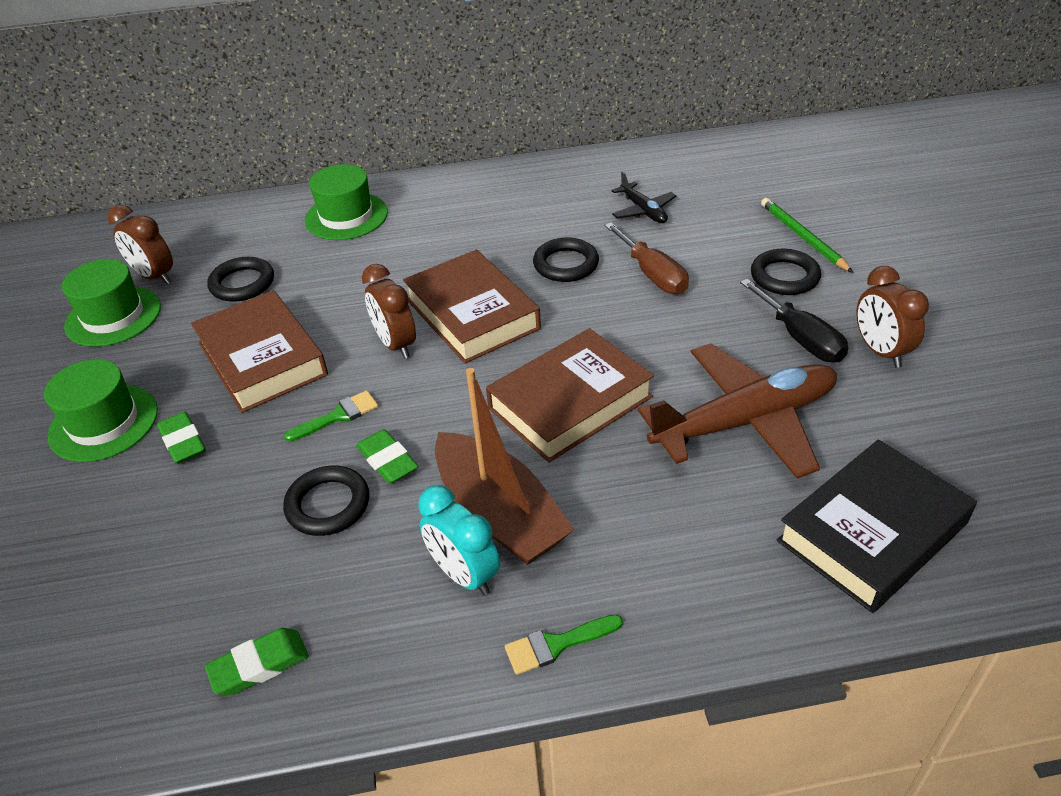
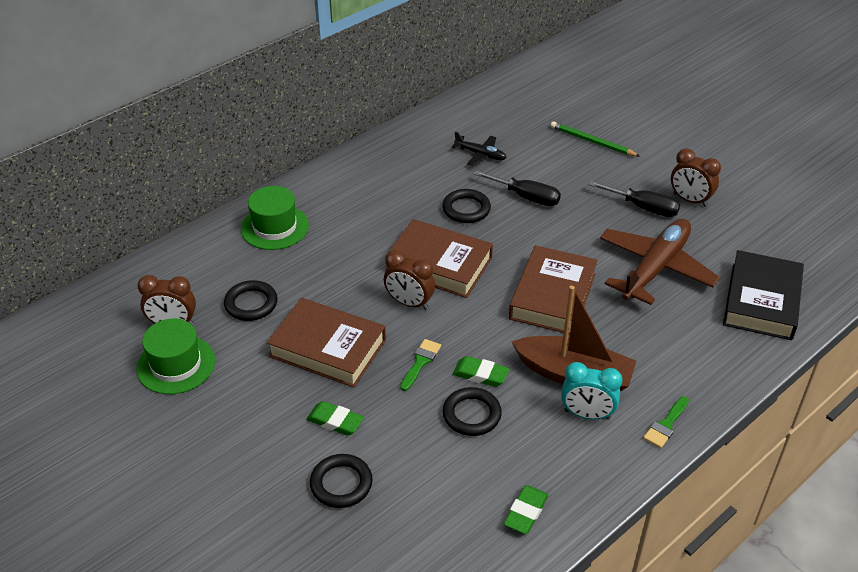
camera: 35 degrees left, 0 degrees up
green hat [44,359,158,462] -> none
brown screwdriver [604,222,689,294] -> black screwdriver [473,170,561,206]
black ring [751,249,821,295] -> black ring moved to [310,454,373,508]

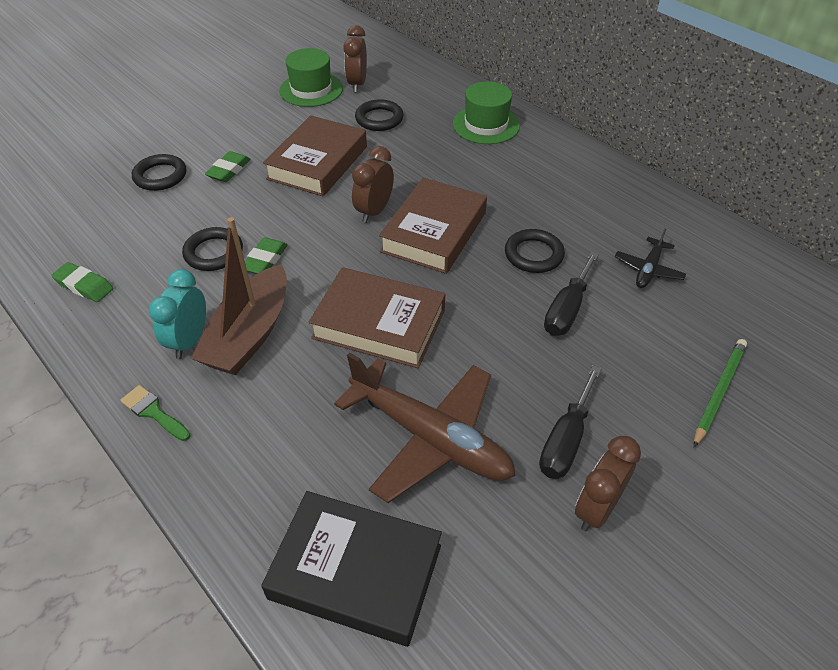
camera: 90 degrees right, 5 degrees up
green brush [400,339,441,391] -> none

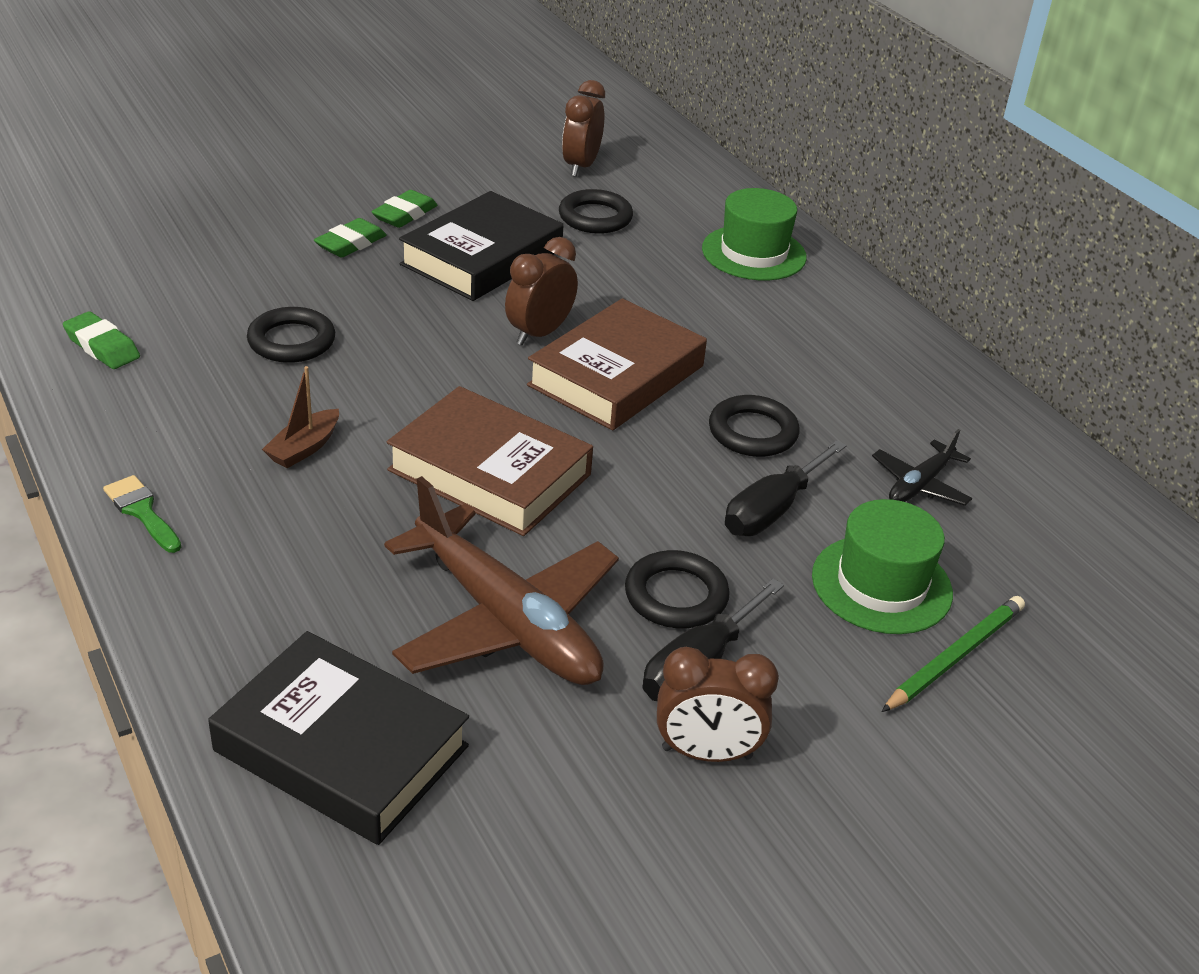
camera: 10 degrees right, 10 degrees down
black ring [132,154,186,191] -> black ring moved to [625,550,730,628]
turquoise clock [149,269,206,359] -> none
brown boat [191,217,287,375] -> brown boat [262,366,339,468], size x0.47
green eraser [245,237,287,274] -> green eraser moved to [371,190,438,228]
brown book [263,115,367,197] -> black book [399,191,563,301]
green hat [279,48,343,107] -> green hat moved to [812,499,953,634]
brown clock [575,436,641,532] -> brown clock turned 135 degrees counterclockwise [657,647,779,762]

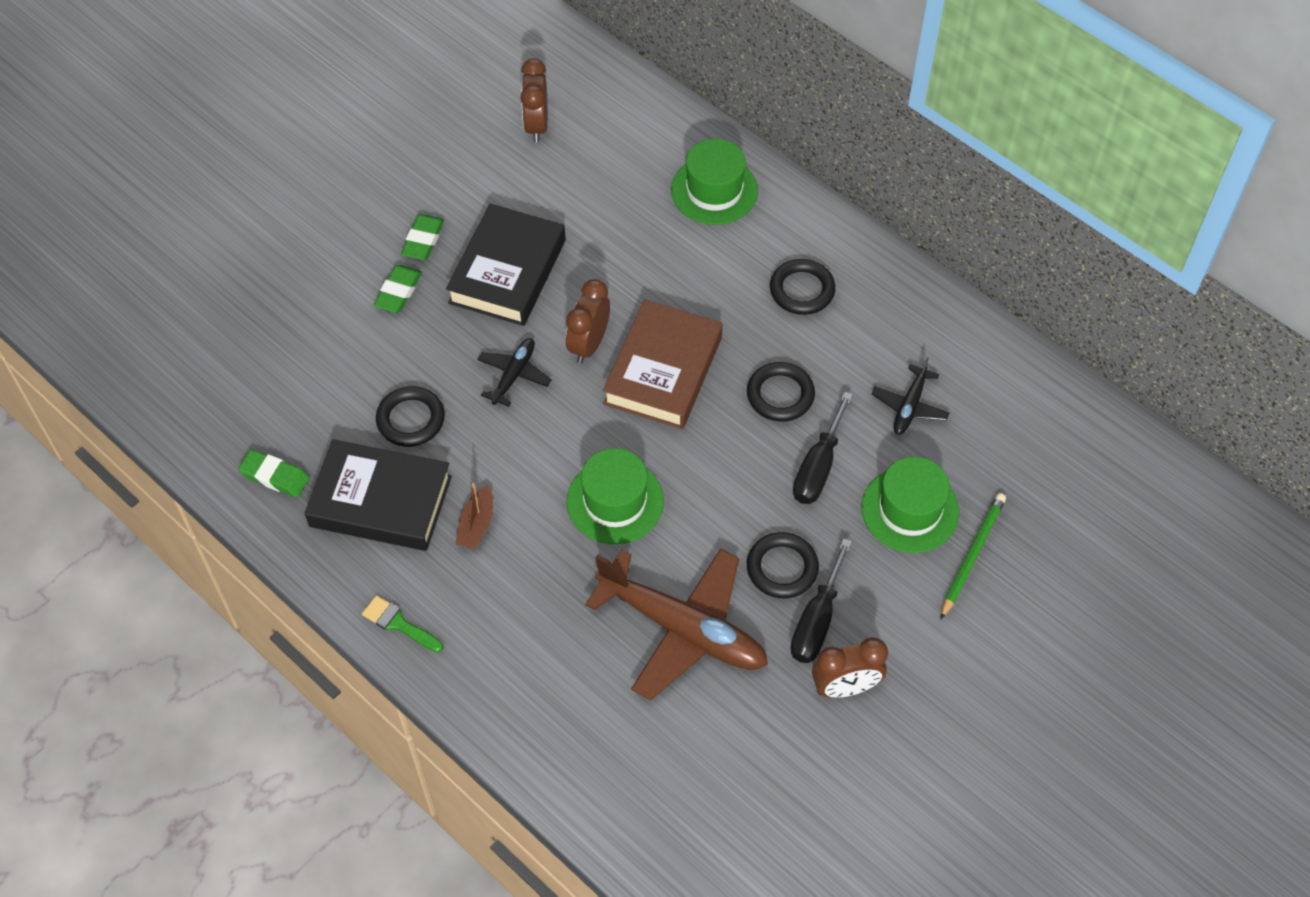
camera: 15 degrees left, 20 degrees up
black book [208,631,469,845] -> black book moved to [305,439,452,551]
brown book [387,386,593,536] -> green hat [566,448,664,544]
black ring [559,189,633,234] -> black ring moved to [770,259,836,315]
none -> black plane [477,338,552,407]

